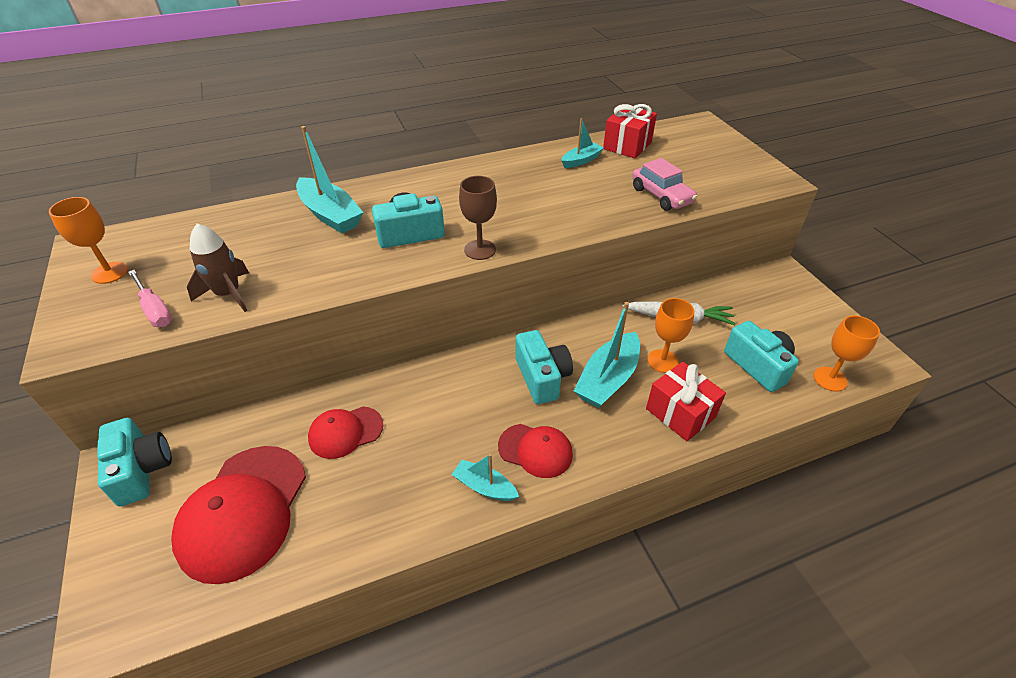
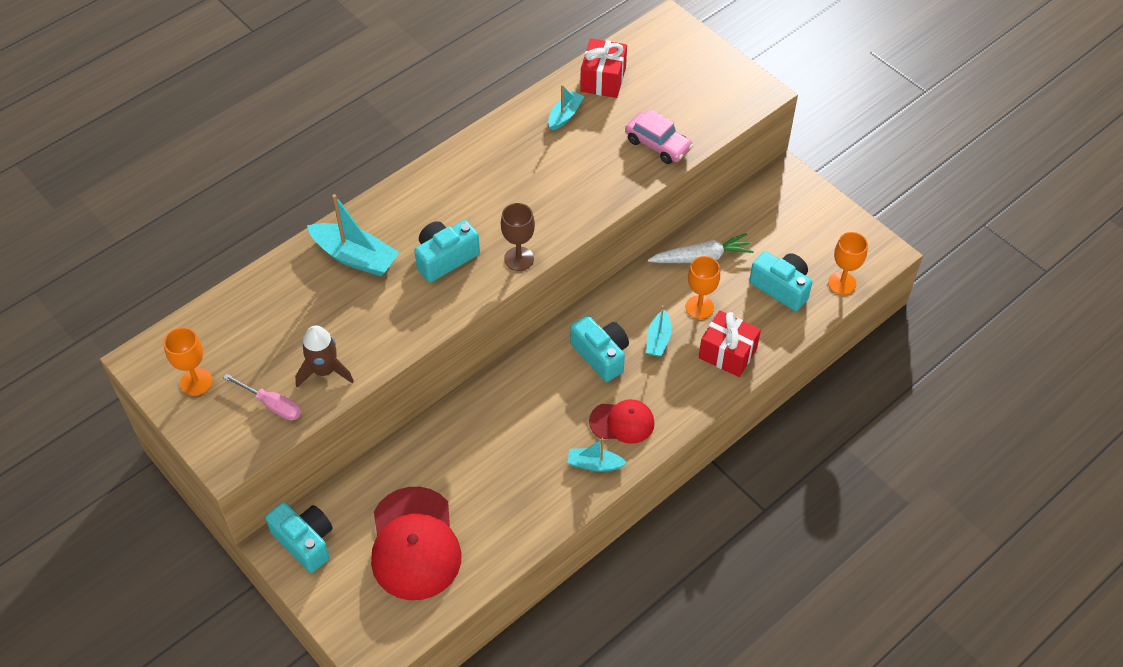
camera: 20 degrees left, 10 degrees up
red cap [308,406,383,459] -> none
turquoise boat [574,302,640,408] -> turquoise boat [646,305,672,357], size x0.58

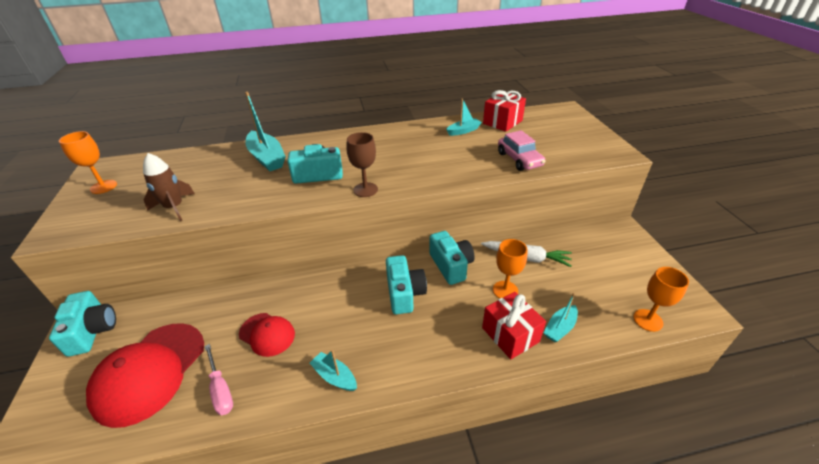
camera: 30 degrees right, 15 degrees down
pink screwdriver [223,374,301,420] -> pink screwdriver moved to [205,344,233,415]
red cap [589,399,655,444] -> red cap moved to [239,313,295,357]
turquoise boat [646,305,672,357] -> turquoise boat moved to [544,293,578,342]
turquoise camera [749,251,812,311] -> turquoise camera moved to [429,231,475,285]

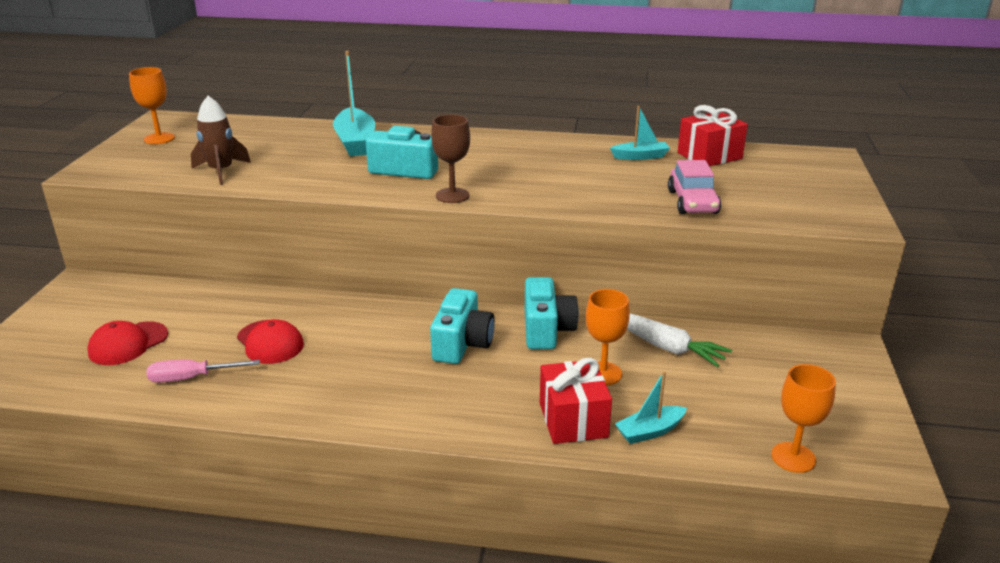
camera: 20 degrees right, 10 degrees down
turquoise camera [49,291,116,357] -> none
red cap [86,323,204,428] -> red cap [87,321,168,365], size x0.56
pink screwdriver [205,344,233,415] -> pink screwdriver turned 90 degrees clockwise [147,359,260,383]
turquoise boat [310,350,357,391] -> none

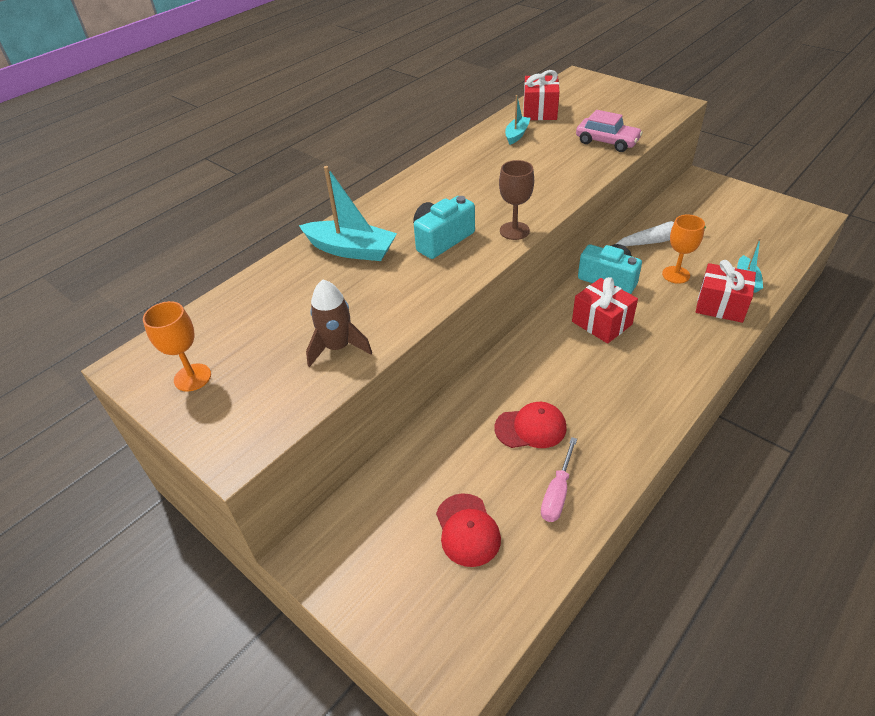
camera: 55 degrees left, 15 degrees up
turquoise camera [430,288,495,364] -> red gift [572,277,638,344]
orange goblet [771,364,836,473] -> none

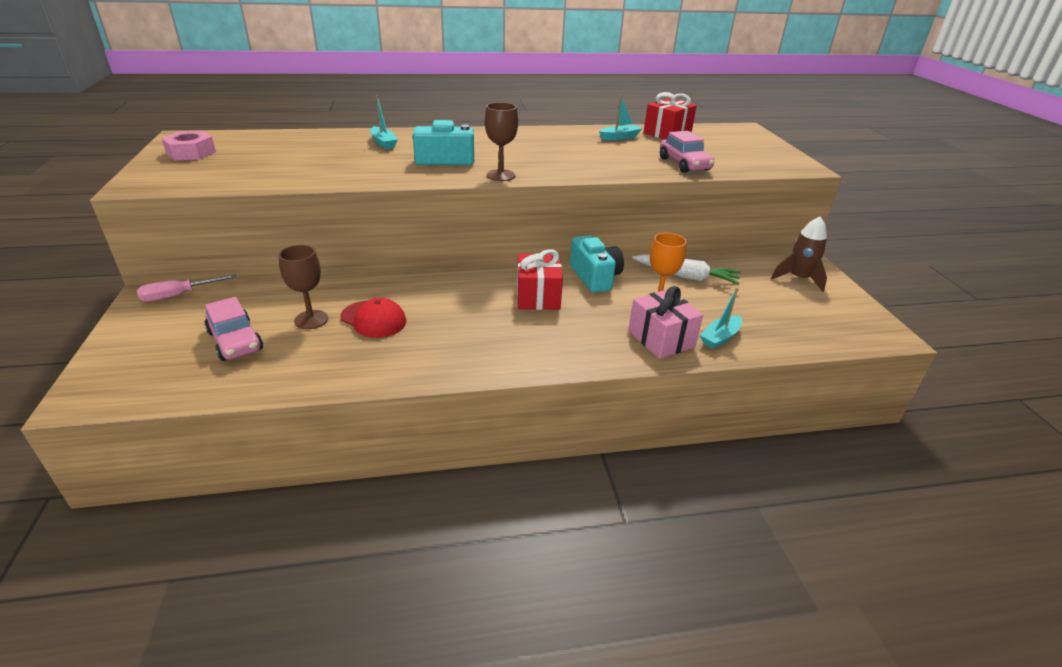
camera: 35 degrees right, 10 degrees down
orange goblet [143,301,211,391] -> pink nut [161,131,216,161]
turquoise boat [299,166,397,261] -> turquoise boat [370,95,398,149], size x0.58
brown rocket [306,280,372,367] -> brown rocket moved to [771,217,827,292]
red cap [436,493,501,567] -> pink car [204,297,263,361]
pink screwdriver [541,437,577,522] -> pink screwdriver moved to [137,274,236,302]
red gift [696,260,756,323] -> pink gift [628,286,703,359]
none -> brown goblet [279,245,328,329]

